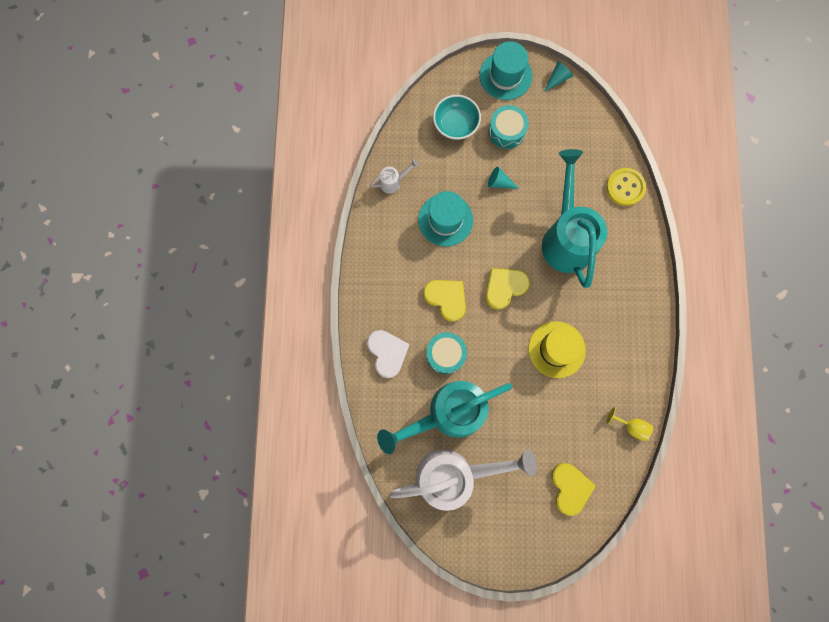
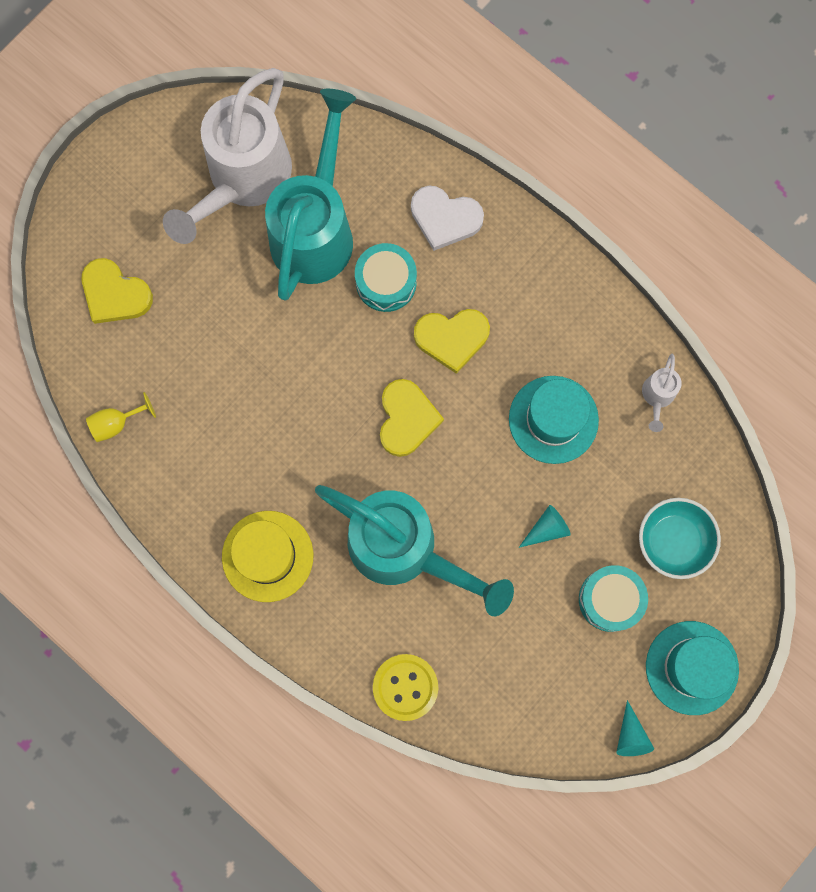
camera: 130 degrees right, 0 degrees up
yellow hat [528,321,586,378] -> yellow hat moved to [222,511,313,602]

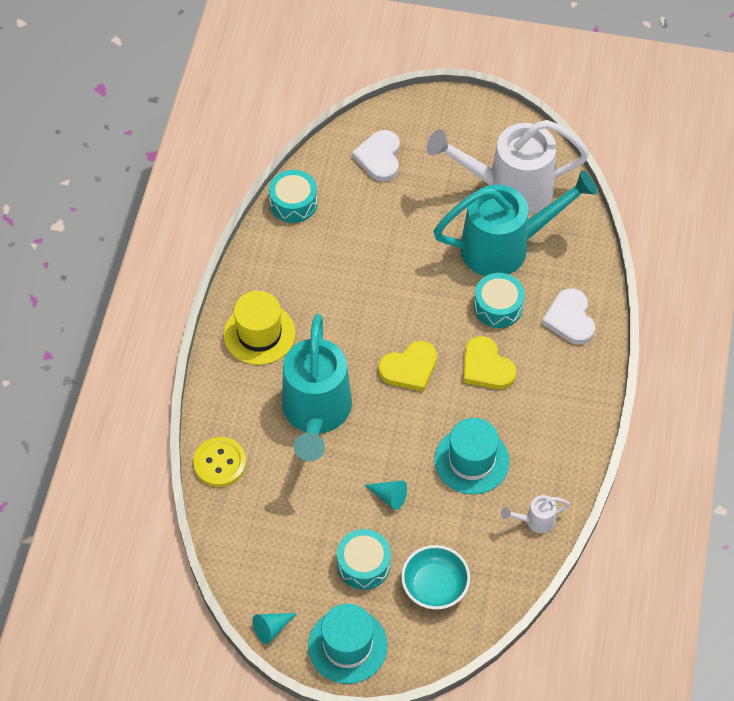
camera: 60 degrees right, 20 degrees down
yellow heart [82,258,153,324] -> white heart [352,130,400,182]
yellow goblet [86,392,156,442] -> turquoise drum [269,170,317,223]

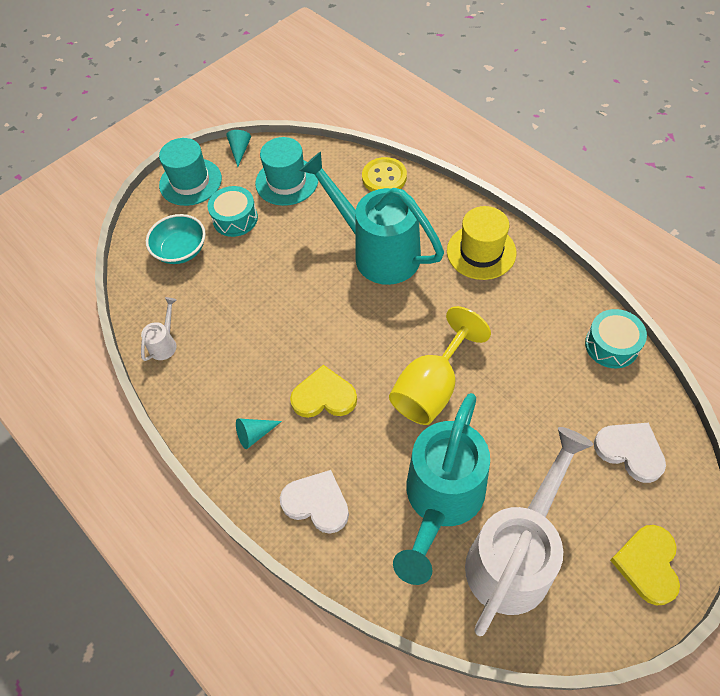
camera: 130 degrees right, 0 degrees up
turquoise cone [364,480,407,510] -> turquoise cone moved to [236,418,282,449]
yellow heart [378,341,437,392] -> yellow heart moved to [610,525,680,605]
turquoise hat [434,418,510,494] -> turquoise hat moved to [255,137,318,206]
turquoise drum [474,273,525,328] -> none
none -> yellow goblet [389,306,491,425]

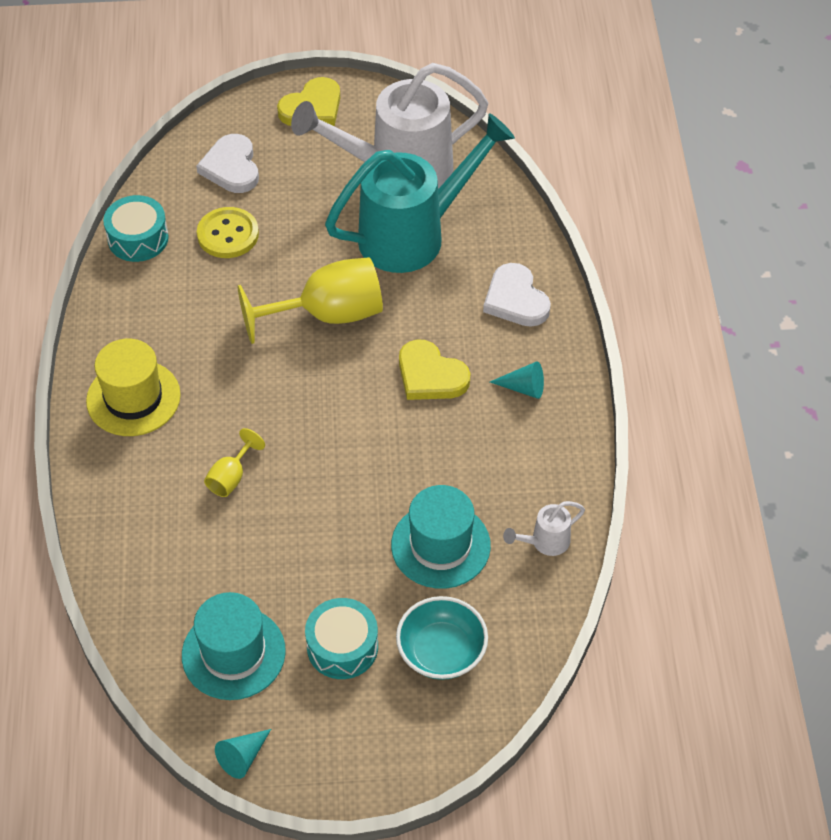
camera: 145 degrees left, 5 degrees down
turquoise hat [159,138,222,206] -> turquoise hat moved to [391,485,491,589]
turquoise watering can [299,152,444,285] -> yellow goblet [204,428,265,497]
yellow button [362,157,407,192] -> yellow button moved to [197,207,259,258]

